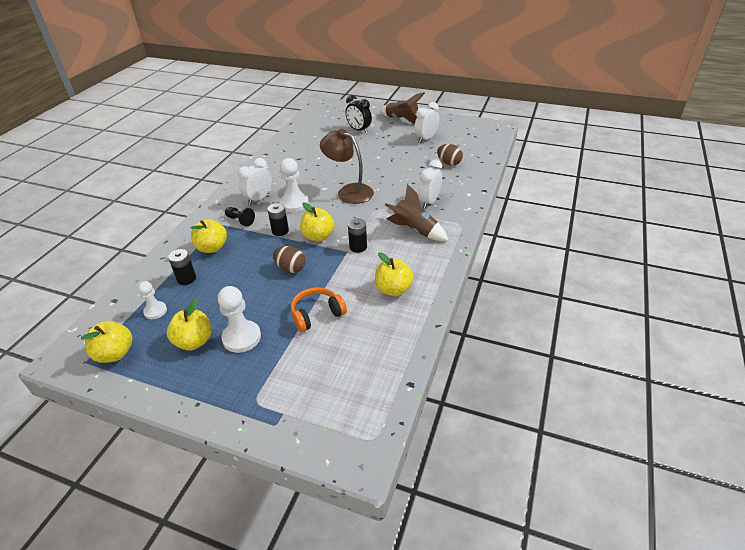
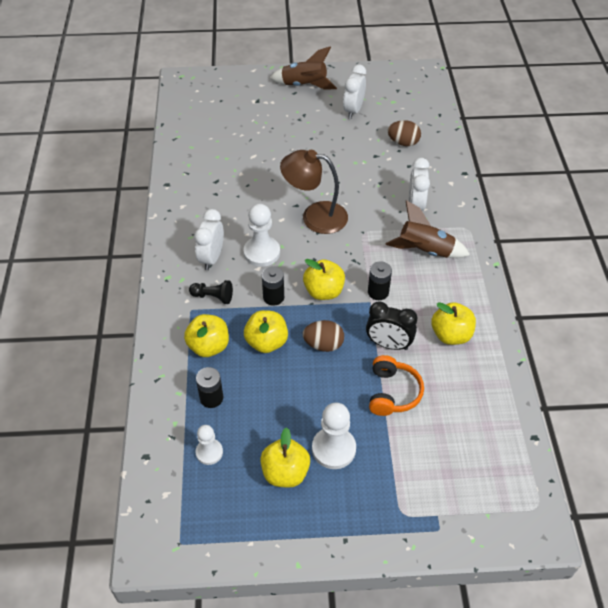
camera: 25 degrees left, 10 degrees up
yellow apple [81,321,132,363] -> yellow apple moved to [244,310,288,353]
orange headphones [291,287,347,332] -> orange headphones turned 150 degrees clockwise [369,355,424,416]
black clock [346,95,372,133] -> black clock moved to [366,301,418,350]

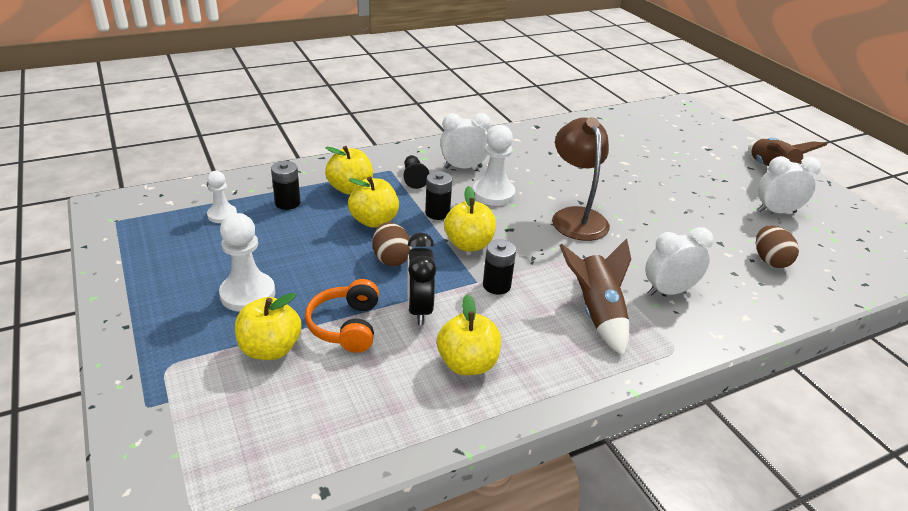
camera: 65 degrees right, 15 degrees down
yellow apple [260,427,310,488] -> yellow apple moved to [235,293,301,360]
orange headphones [369,355,424,416] -> orange headphones turned 105 degrees clockwise [305,279,379,353]

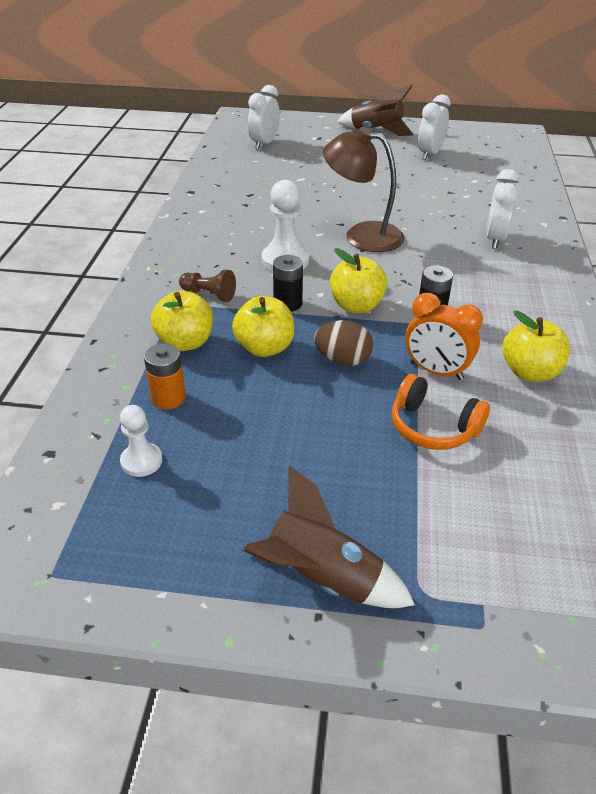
camera: 55 degrees left, 5 degrees up
white pawn [219,213,275,312] -> none
yellow apple [235,293,301,360] -> none
black battery [271,161,301,210] -> orange battery [144,344,186,409]
black pawn [403,155,430,189] -> brown pawn [179,270,236,302]
black clock [407,233,436,325] -> orange clock [405,293,483,380]
white clock [440,113,491,169] -> white clock moved to [248,85,280,150]
brown rocket [559,238,631,356] -> brown rocket moved to [242,466,415,608]
brown egg [756,226,799,268] -> none

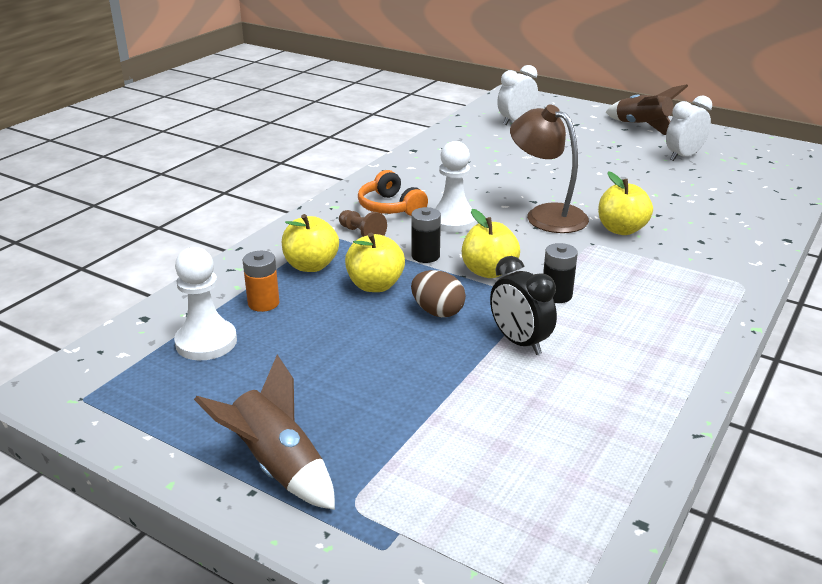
camera: 25 degrees right, 10 degrees down
white pawn [120,405,162,477] -> white pawn [174,247,237,360], size x1.63
orange headphones [392,374,490,450] -> orange headphones moved to [358,170,428,216]
orange clock [405,293,483,380] -> black clock [490,256,557,355]
white clock [486,169,519,249] -> none
yellow apple [502,311,570,382] -> yellow apple moved to [598,171,653,235]

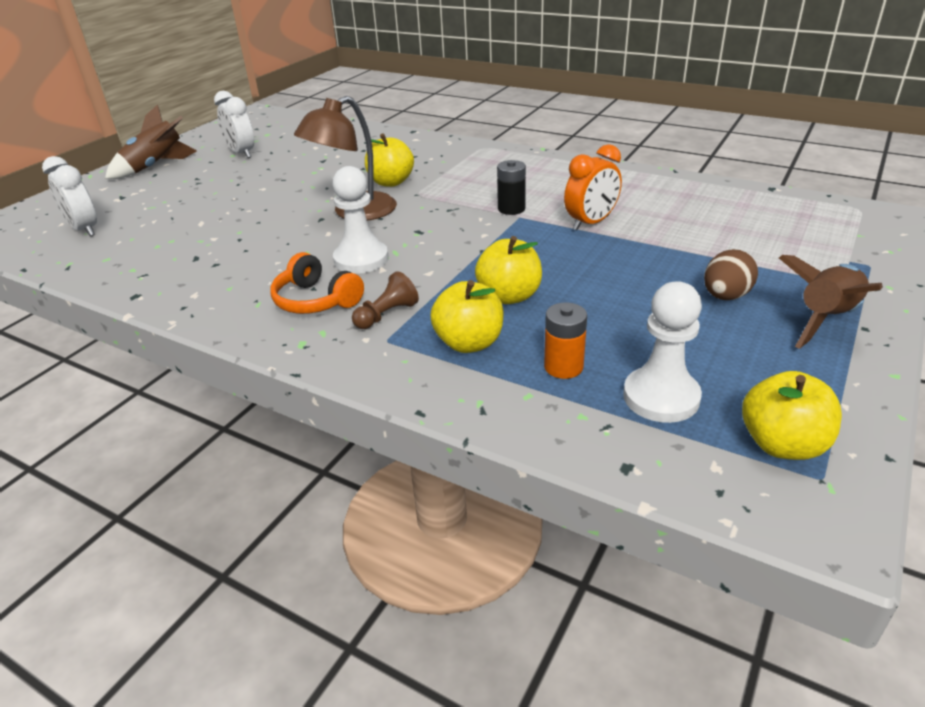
camera: 90 degrees left, 5 degrees up
orange headphones [358,170,428,216] -> orange headphones turned 75 degrees clockwise [270,252,364,314]
black battery [411,207,441,263] -> none
brown egg [411,270,466,317] -> brown egg moved to [704,249,758,300]
yellow apple [462,209,520,278] -> yellow apple moved to [742,371,842,460]
black clock [490,256,557,355] -> orange clock [564,144,622,230]

